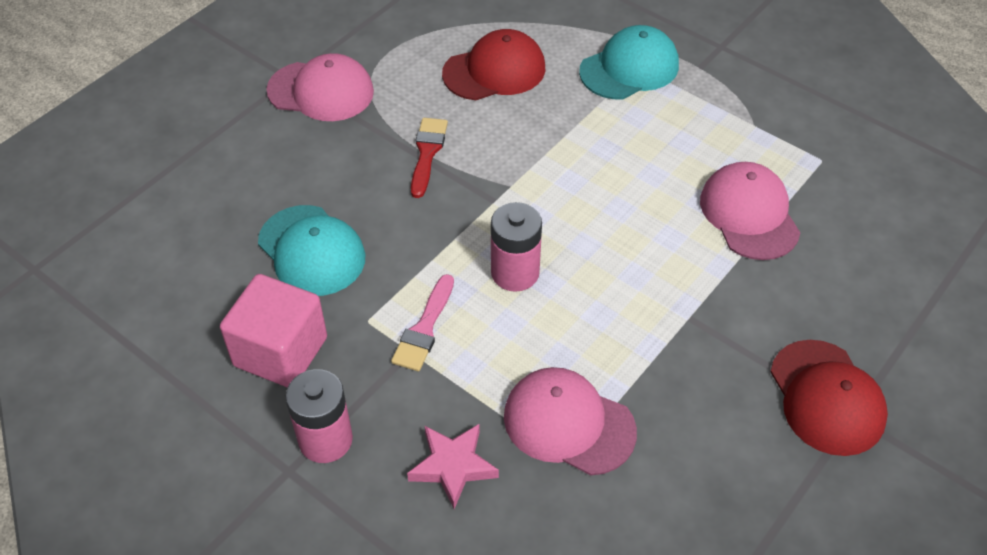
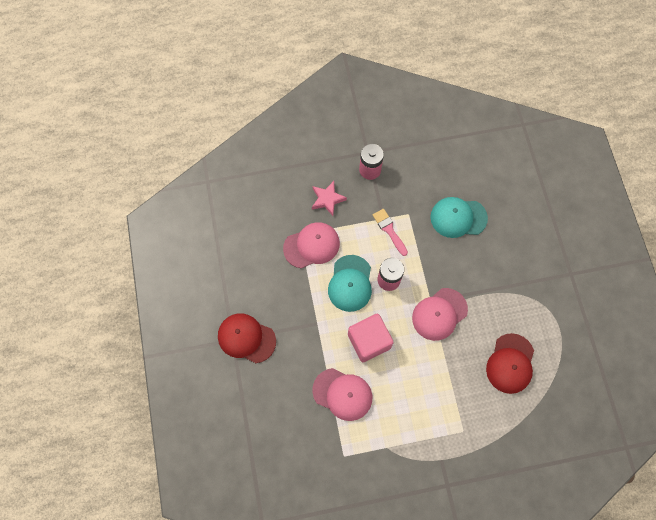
camera: 130 degrees right, 20 degrees up
pink cube [220,274,327,388] -> pink cube moved to [348,314,394,362]
pink cap [266,53,374,121] -> pink cap moved to [412,288,468,341]
red brush [411,118,448,198] -> none
turquoise cap [579,25,679,100] -> turquoise cap moved to [328,255,372,312]

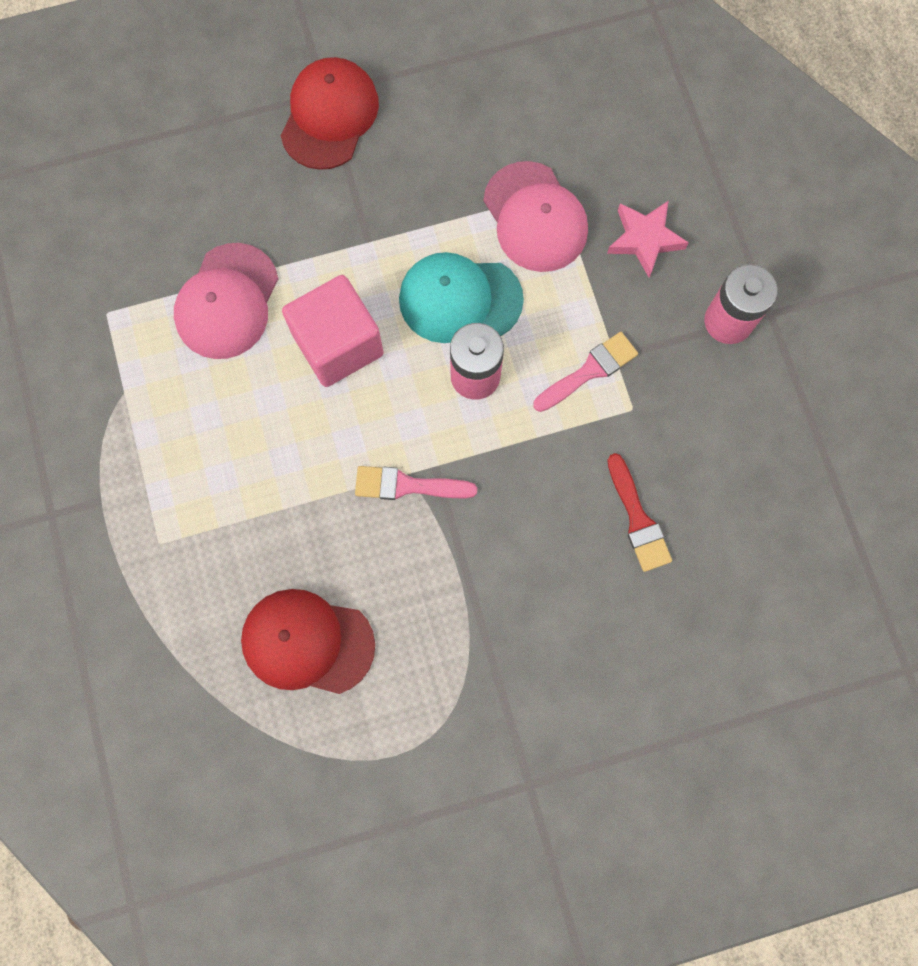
camera: 85 degrees right, 5 degrees up
pink cap [412,288,468,341] -> pink brush [355,466,477,500]
turquoise cap [430,197,488,238] -> red brush [607,453,672,572]

